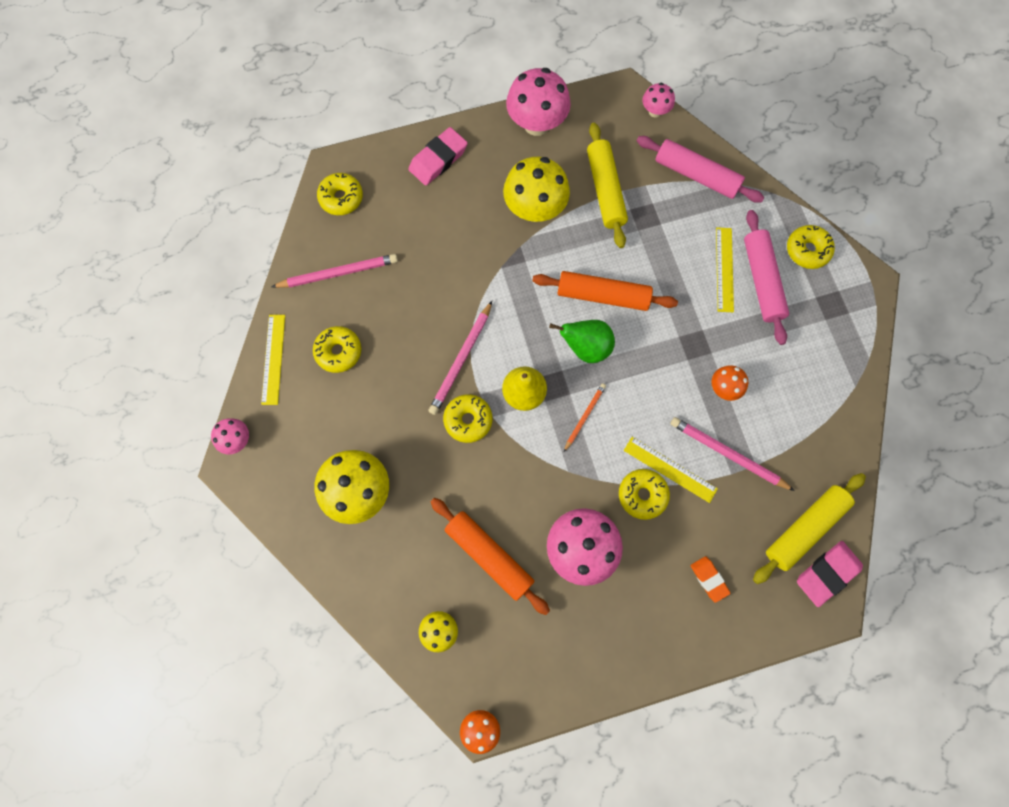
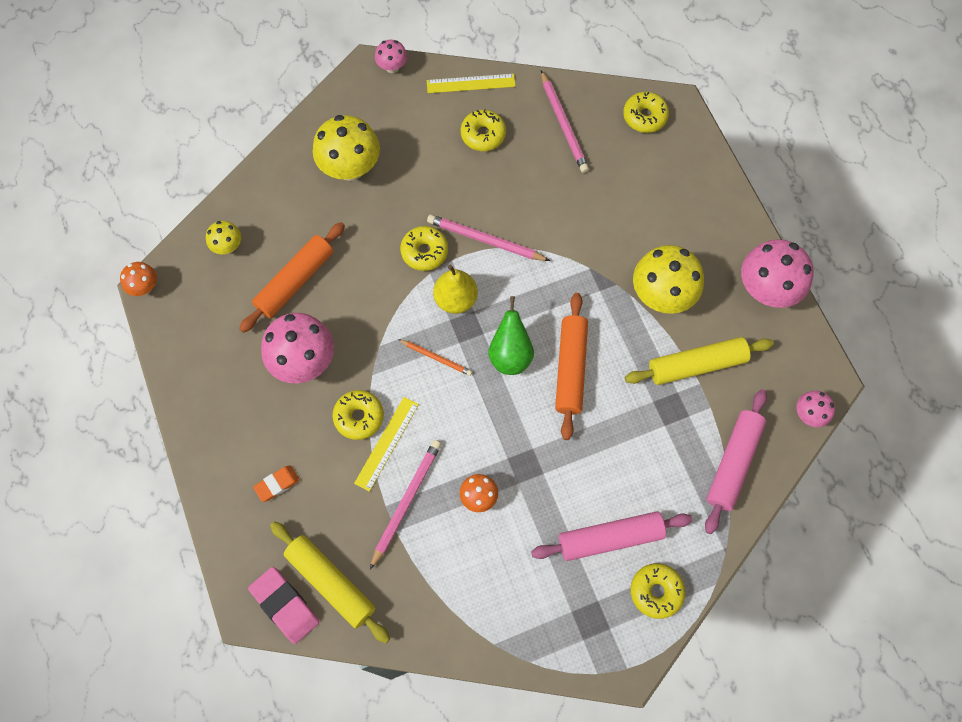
camera: 85 degrees right, 5 degrees down
pink eraser [408,127,468,185] -> none
yellow ruler [716,227,734,312] -> none

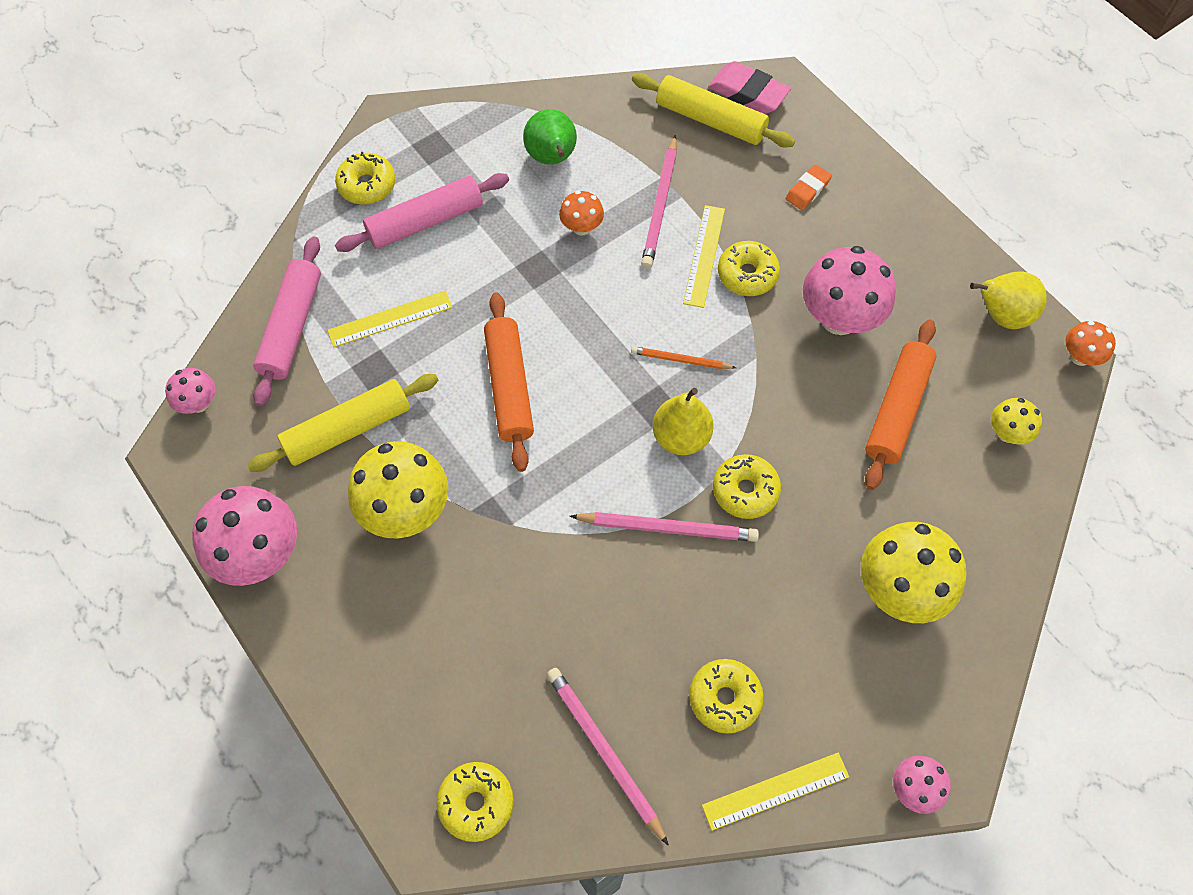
camera: 165 degrees right, 5 degrees down
green pear [488,296,534,375] -> green pear moved to [523,109,577,165]
none -> yellow ruler [327,291,452,348]
none -> yellow pear [970,271,1047,329]

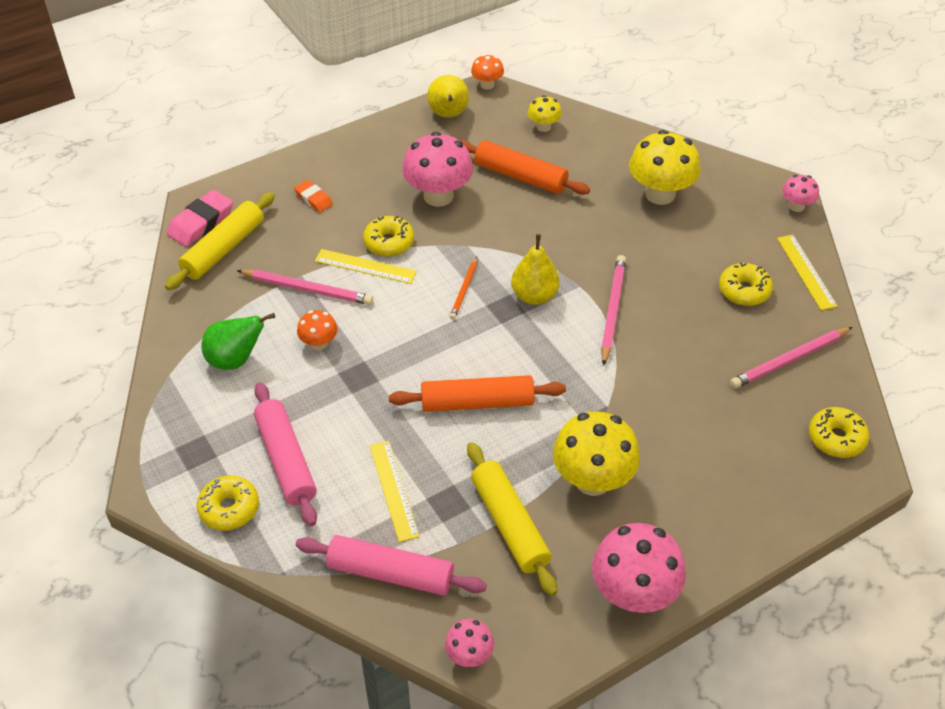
camera: 85 degrees left, 15 degrees down
yellow donut [713,454,781,519] -> none

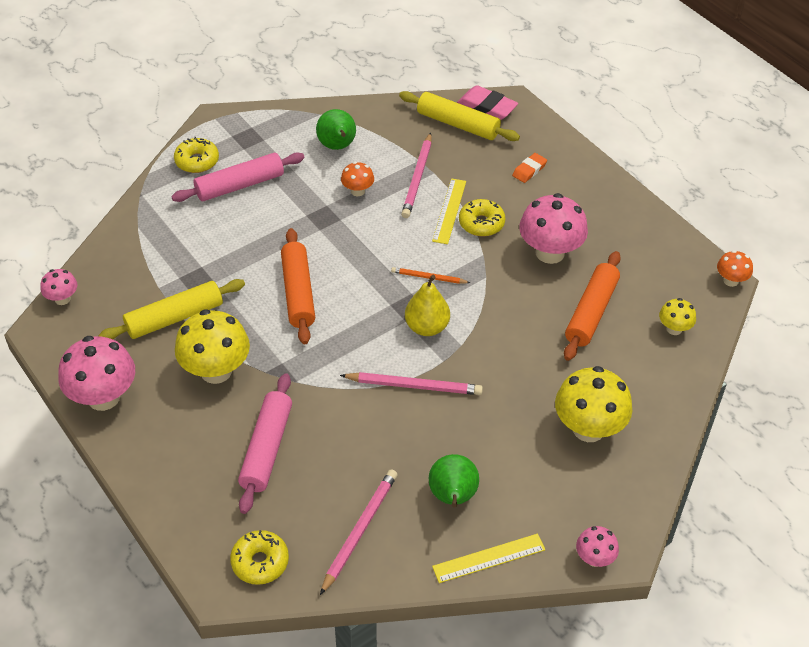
camera: 85 degrees right, 0 degrees up
pink rolling pin [296,535,487,596] -> pink rolling pin moved to [238,373,292,514]
yellow ruler [370,441,419,542] -> none
yellow pear [427,75,469,118] -> none
yellow donut [719,263,773,306] -> green pear [429,454,479,507]
pink pencil [730,327,853,389] -> pink pencil turned 60 degrees clockwise [320,469,398,595]

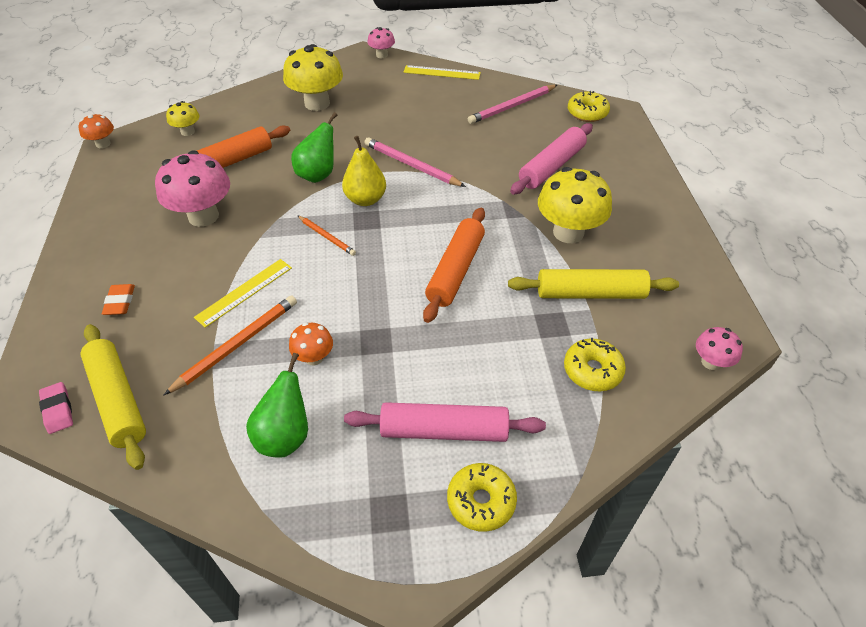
camera: 150 degrees left, 0 degrees up
pink mushroom [58,336,135,411] -> none
pink pencil [401,133,432,218] -> orange pencil [164,295,297,395]
green pear [429,454,479,507] -> green pear moved to [291,112,337,183]
pink eraser [457,85,518,120] -> pink eraser [39,382,73,434], size x0.61
yellow donut [459,199,505,236] -> yellow donut moved to [564,338,626,391]
orange eraser [512,153,547,183] -> orange eraser turned 75 degrees counterclockwise [102,284,135,315]

